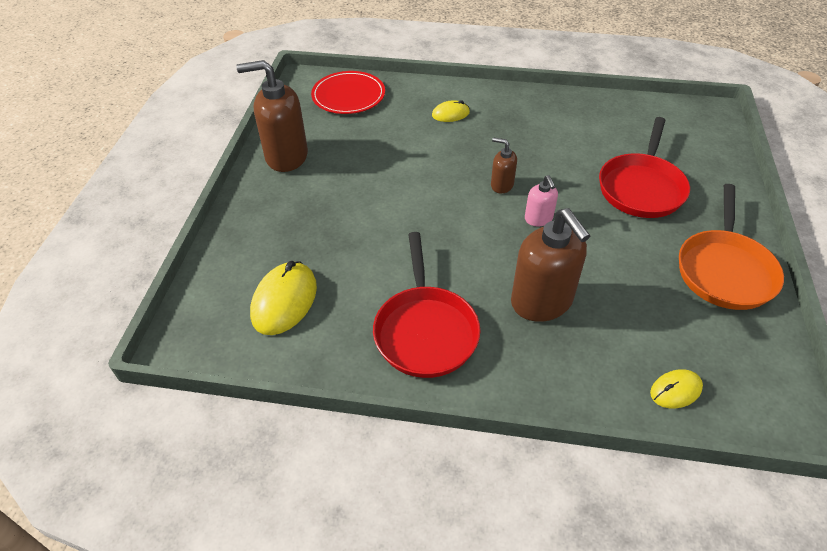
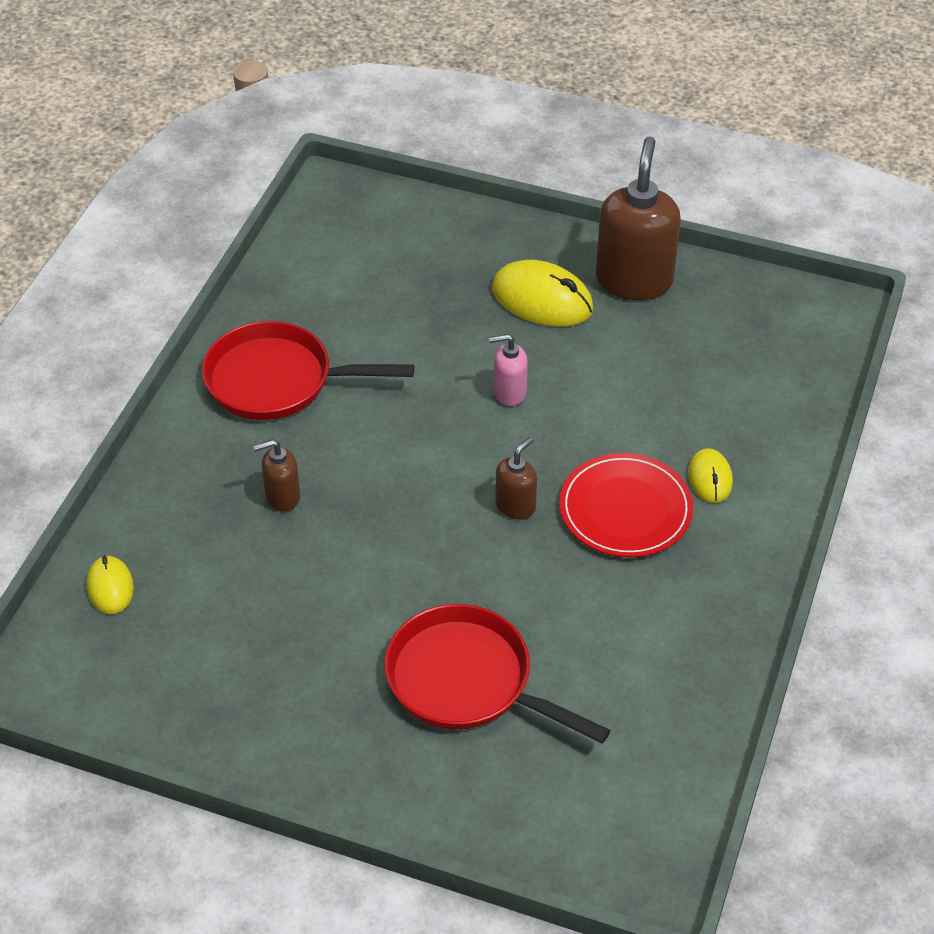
camera: 100 degrees right, 0 degrees up
yellow mouse [250,261,317,335] -> yellow mouse moved to [492,260,593,327]
red plate [311,71,385,114] -> red plate moved to [560,453,693,557]
brown soap dispenser [511,208,590,322] -> brown soap dispenser [253,439,300,512], size x0.50
pink soap dispenser [525,175,558,226] -> pink soap dispenser moved to [489,334,528,406]
orange pan [679,184,784,310] -> none

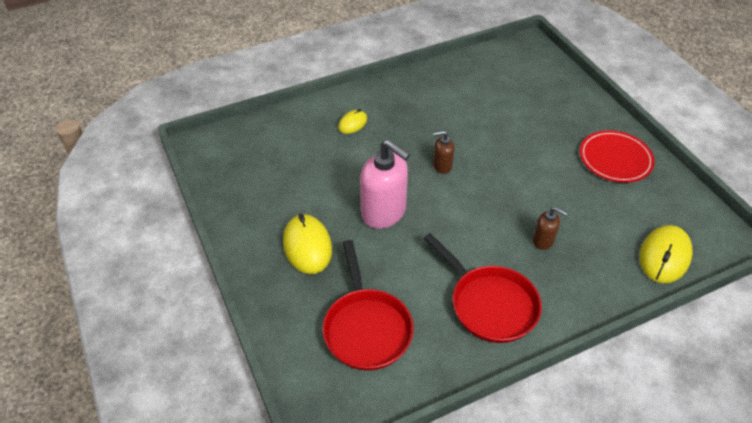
camera: 135 degrees left, 0 degrees up
yellow mouse [87,555,134,614] -> yellow mouse [639,225,693,283], size x1.76
red pan [385,604,610,744] -> red pan moved to [323,240,414,371]
pink soap dispenser [489,334,528,406] -> pink soap dispenser [360,140,410,229], size x2.01
red plate [560,453,693,557] -> red plate moved to [580,131,655,183]
brown soap dispenser [596,136,681,300] -> none

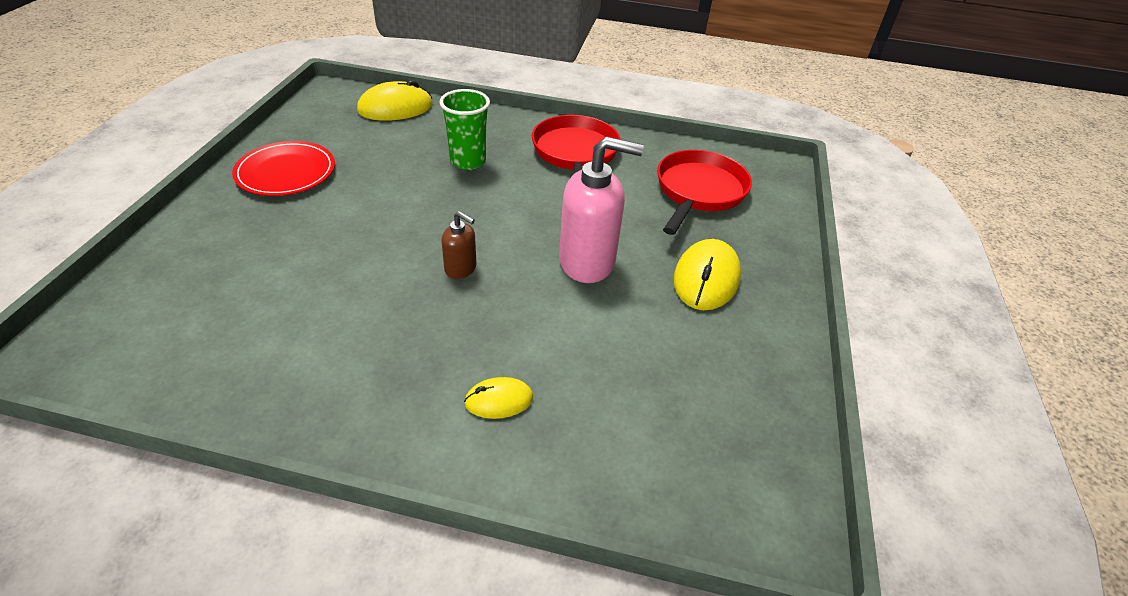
camera: 145 degrees left, 5 degrees down
pink soap dispenser [360,140,410,229] -> pink soap dispenser turned 105 degrees clockwise [559,136,644,283]
brown soap dispenser [533,207,567,250] -> green cup [439,89,490,170]

